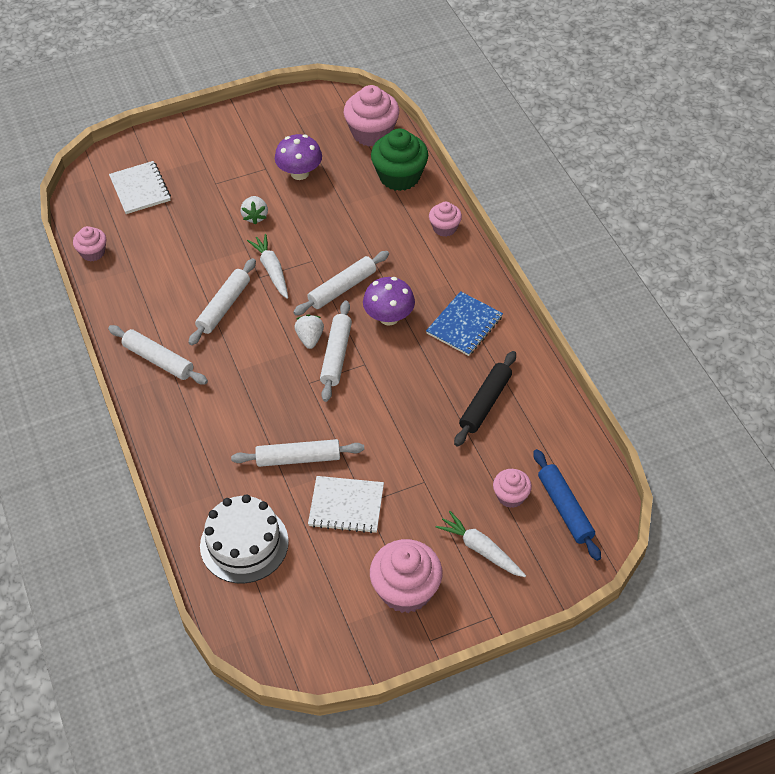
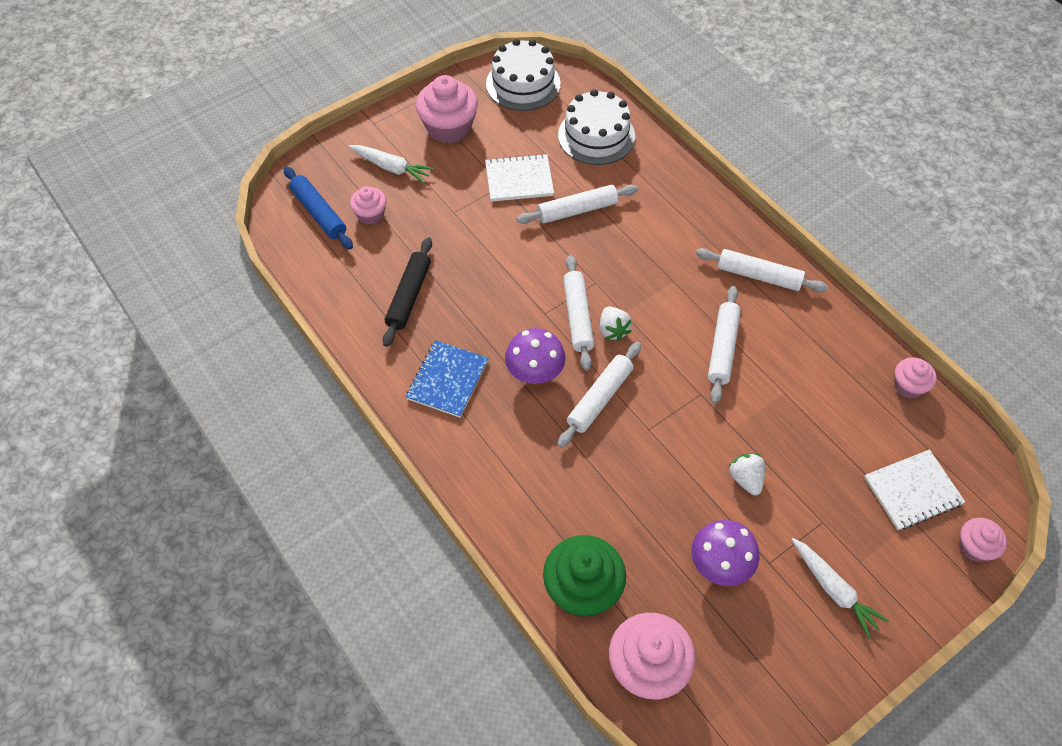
camera: 165 degrees right, 5 degrees up
white notebook [109,161,171,214] -> white notebook turned 75 degrees counterclockwise [864,450,965,530]
white carrot [247,234,288,299] -> white carrot moved to [791,538,889,638]
pink cupcake [429,202,462,237] -> pink cupcake moved to [959,518,1007,562]
none -> white cake [486,39,561,111]

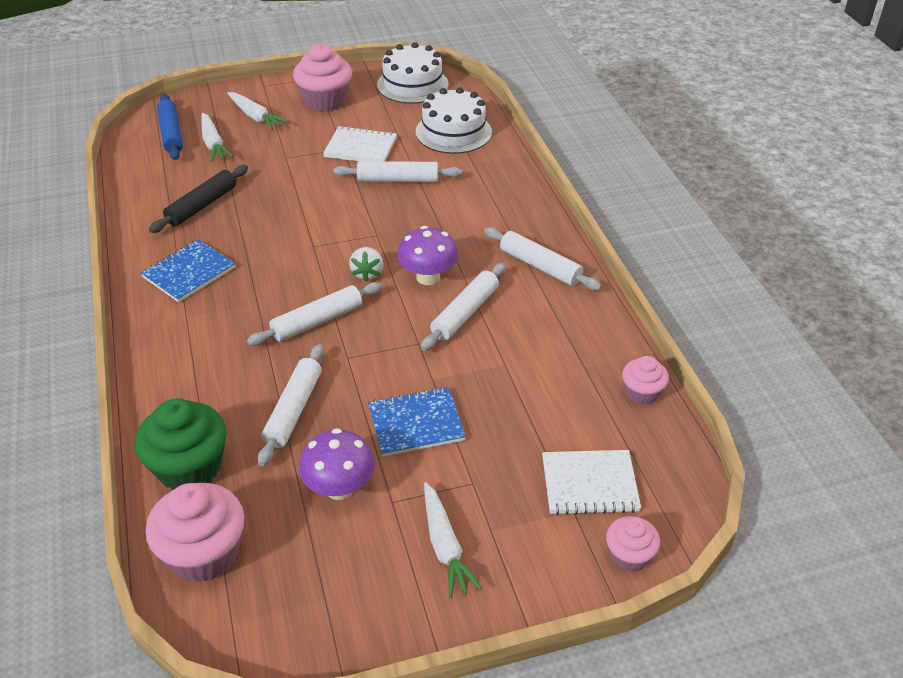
camera: 20 degrees right, 15 degrees down
pink cupcake [350,186,387,224] -> white carrot [201,113,233,162]
purple mushroom [505,328,566,384] -> purple mushroom moved to [397,226,458,285]
white rolling pin [563,255,594,371] -> white rolling pin moved to [258,344,324,466]
white strawberry [728,453,765,495] -> blue notebook [368,387,466,457]

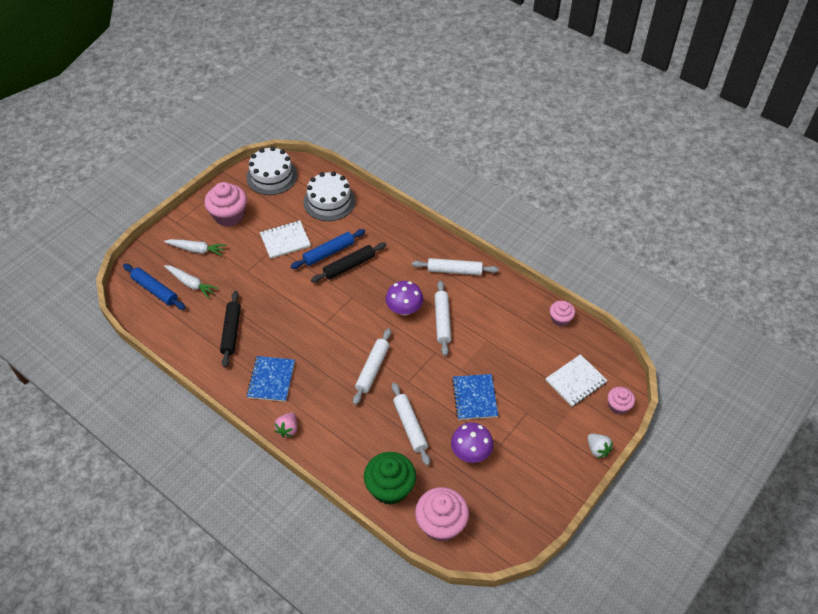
camera: 35 degrees left, 10 degrees up
white rolling pin [334,161,462,182] -> blue rolling pin [291,229,365,269]
white strawberry [349,247,383,282] -> white strawberry moved to [588,434,613,458]
blue notebook [368,387,466,457] -> blue notebook turned 45 degrees counterclockwise [452,374,498,420]
white carrot [424,482,482,598] -> none
none -> pink strawberry [275,412,297,437]
none -> black rolling pin [311,242,386,283]

